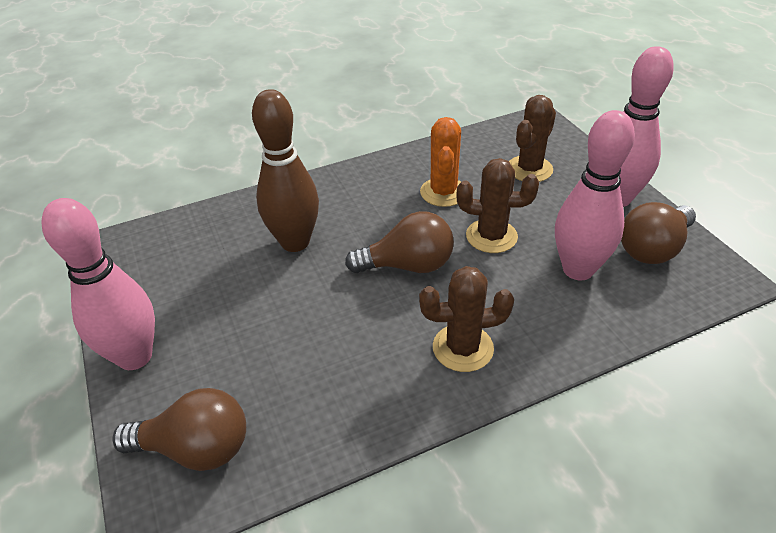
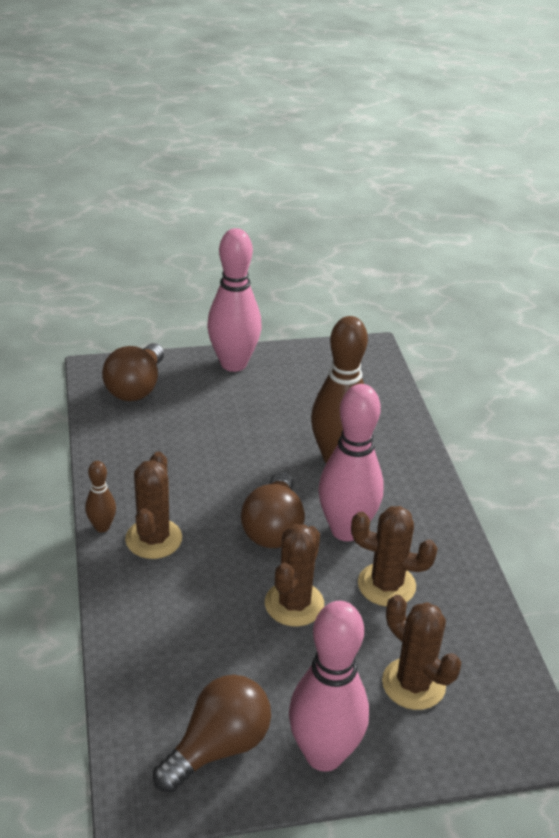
camera: 100 degrees right, 5 degrees down
orange cactus [420,117,461,207] -> brown cactus [351,506,438,607]
pink bowling pin [555,110,635,280] -> pink bowling pin moved to [319,384,384,541]
brown light bulb [621,202,696,264] -> brown light bulb turned 75 degrees clockwise [153,675,271,793]
none -> brown bowling pin [85,461,116,532]

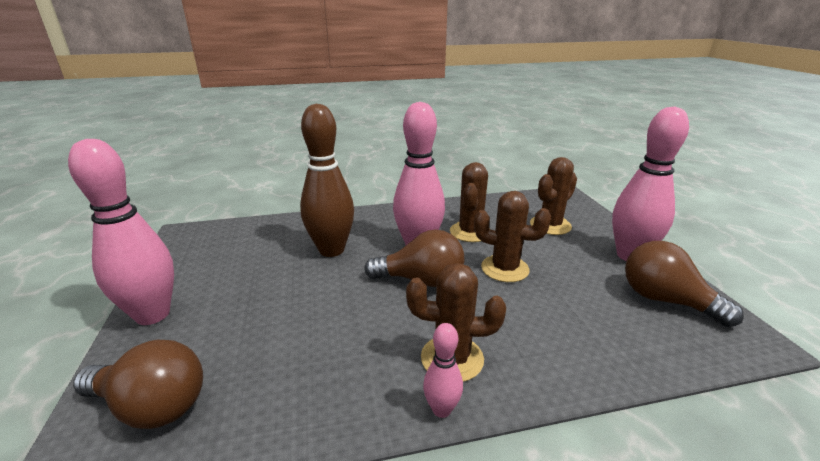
camera: 90 degrees left, 10 degrees down
brown bowling pin [85,461,116,532] -> pink bowling pin [423,323,463,418]

